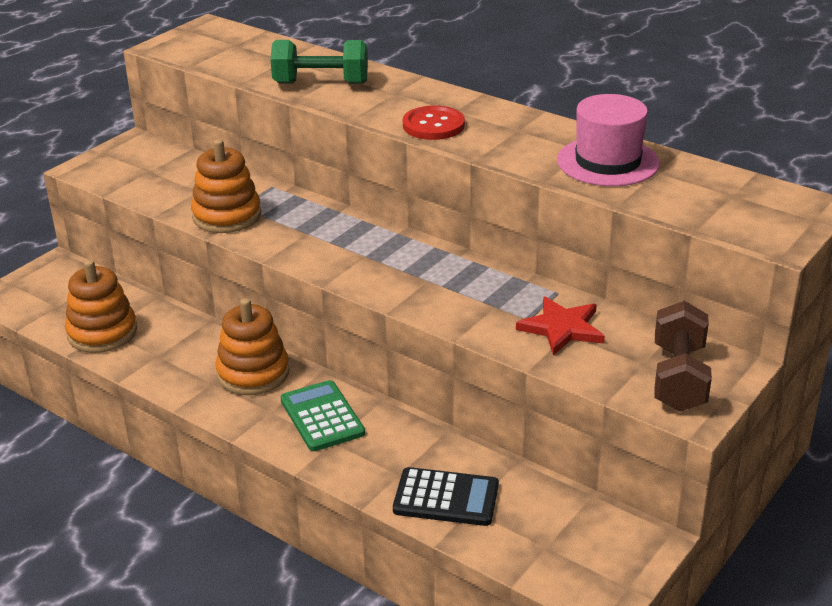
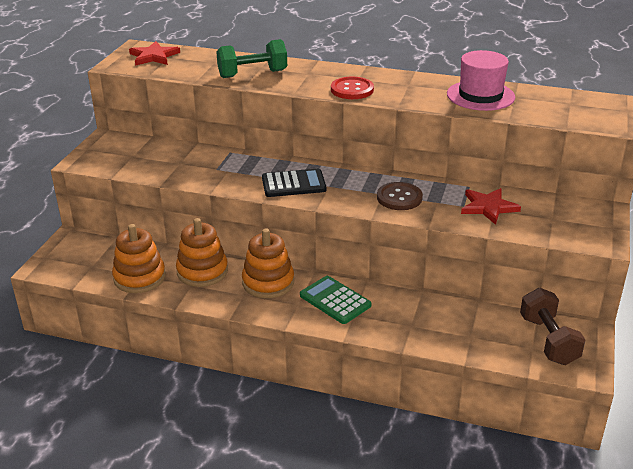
camera: 20 degrees left, 0 degrees up
orange stacking toy [191,139,261,233] -> orange stacking toy moved to [176,218,228,287]
black calculator [393,467,499,526] -> black calculator moved to [262,169,326,197]
brown dumbbell [654,301,712,412] -> brown dumbbell moved to [520,288,586,365]
none -> red star [129,41,180,66]
none -> brown button [377,182,423,210]

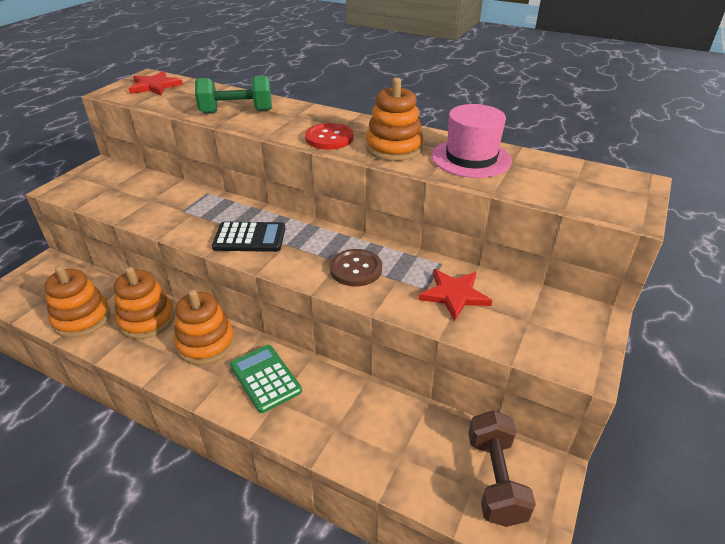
camera: 10 degrees right, 5 degrees up
none -> orange stacking toy [366,77,423,161]

